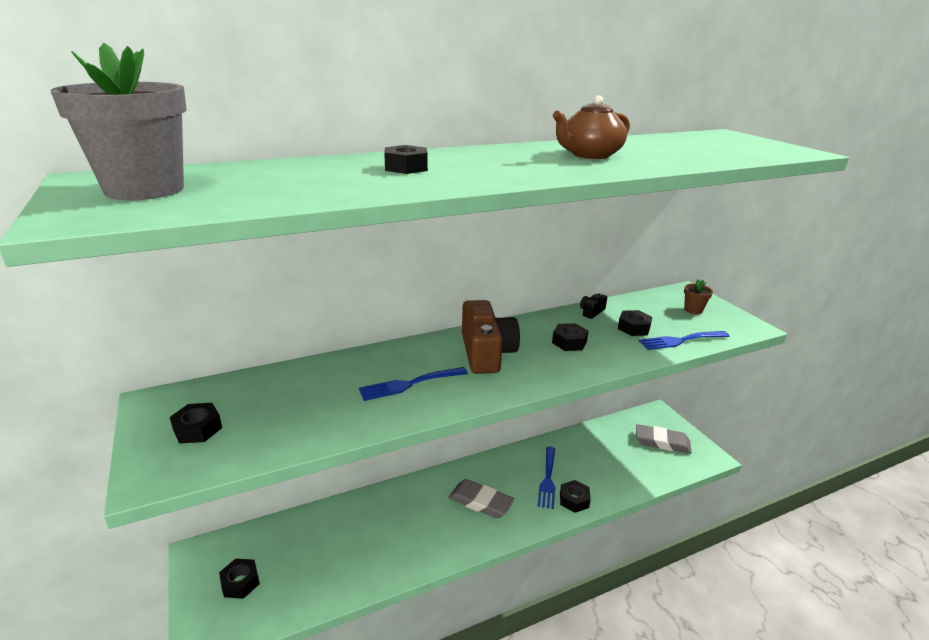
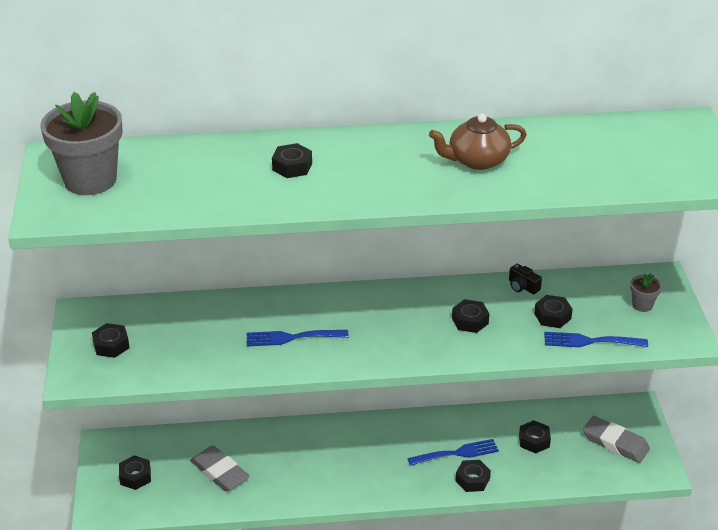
camera: 20 degrees right, 10 degrees up
grey eraser [448,479,514,518] -> grey eraser moved to [190,446,250,492]
brown camera [462,300,520,374] -> none
blue fork [537,447,556,509] -> blue fork turned 135 degrees counterclockwise [407,439,499,466]
black camera [580,293,607,319] -> black camera turned 105 degrees counterclockwise [509,264,542,294]
brown flower pot [684,280,713,314] -> grey flower pot [630,273,662,312]
none -> black nut [519,420,551,453]

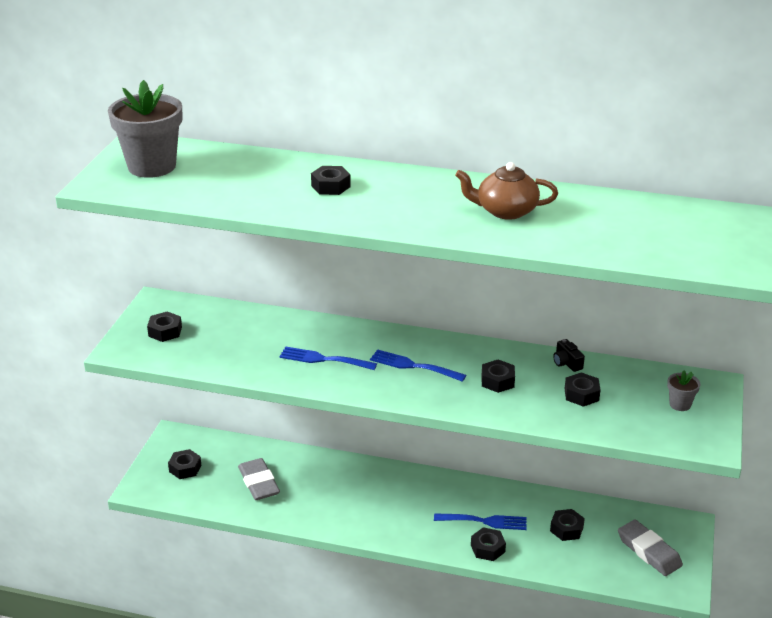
camera: 20 degrees right, 5 degrees down
blue fork [544,332,648,347] -> blue fork moved to [370,349,466,382]

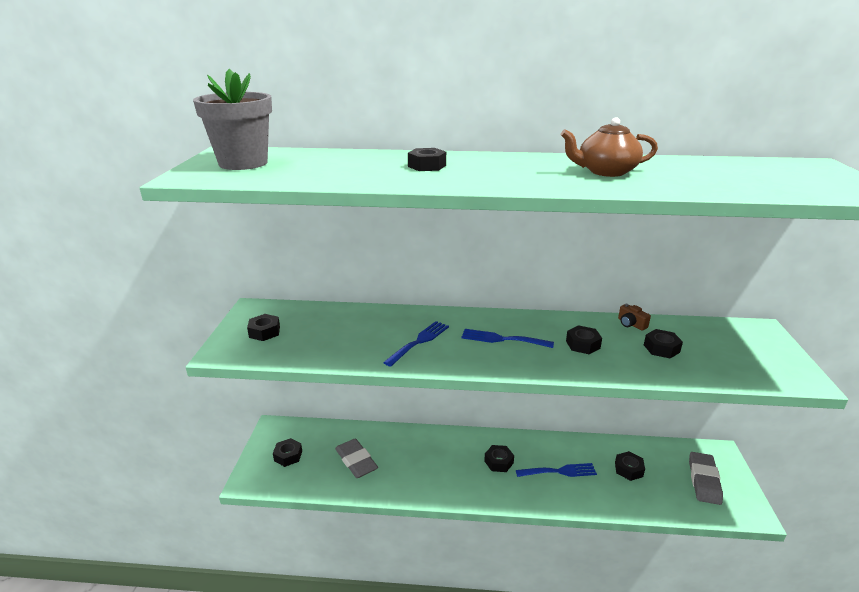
camera: 10 degrees left, 5 degrees down
blue fork [279,346,377,370] -> blue fork turned 120 degrees clockwise [383,321,449,367]
black nut [471,527,506,561] -> black nut moved to [484,445,514,472]
black camera [553,339,585,372] -> brown camera [618,304,651,330]
grey eraser [618,520,683,576] -> grey eraser turned 60 degrees clockwise [689,452,723,505]
grey flower pot [667,371,700,411] -> none

